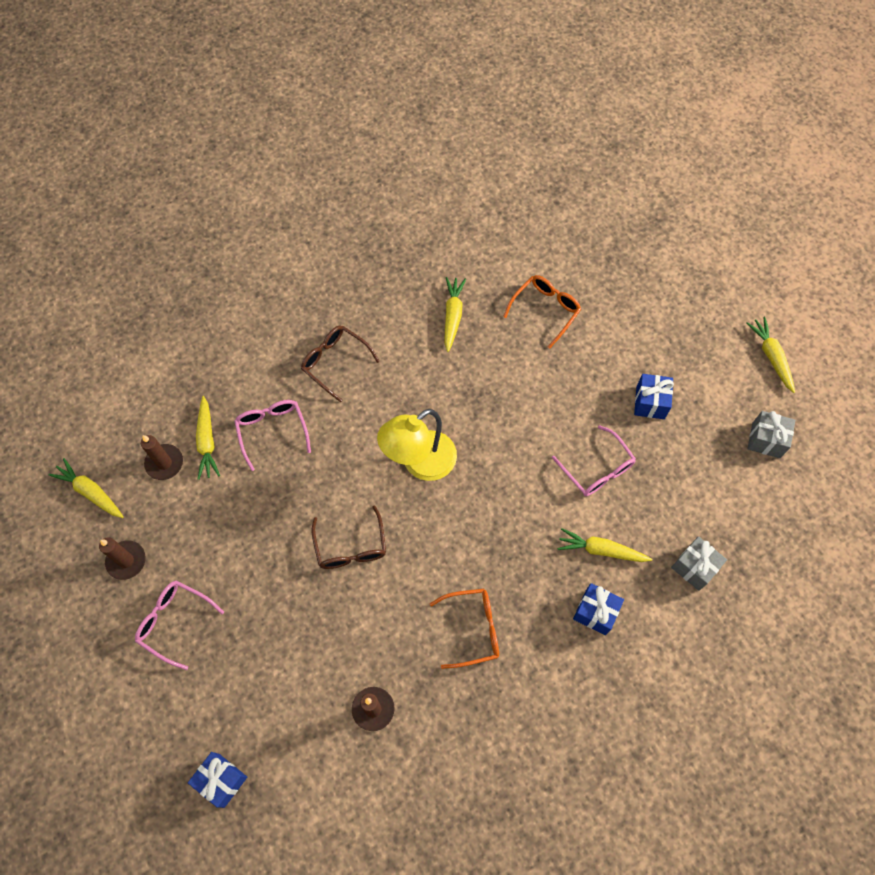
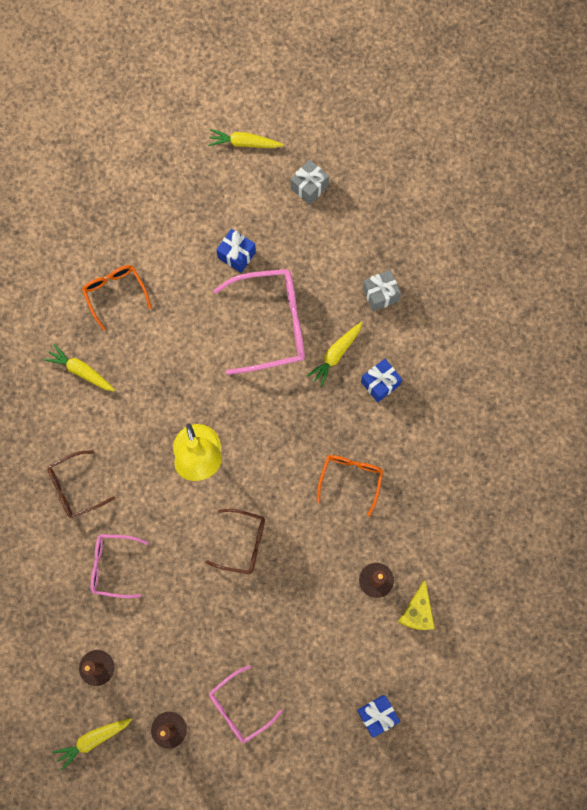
camera: 65 degrees left, 10 degrees up
yellow carrot [196,396,220,480] -> none
pink glasses [552,425,636,496] -> pink glasses [213,269,305,375], size x1.69
none -> yellow cheese [398,580,435,630]

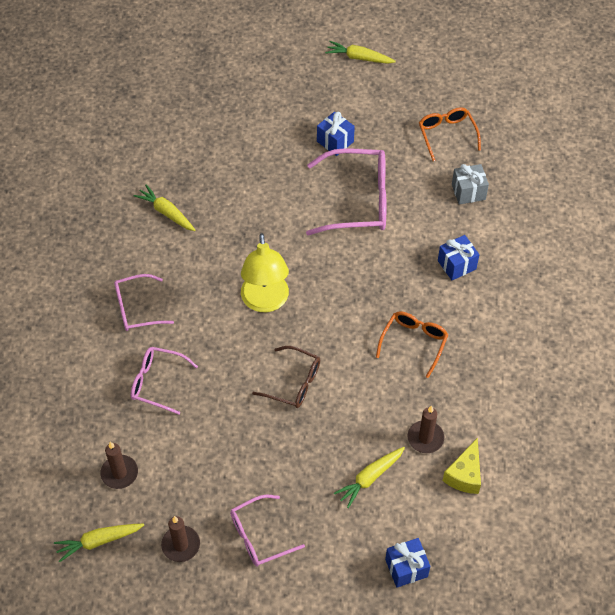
camera: 10 degrees right, 20 degrees down
brown glasses [48,450,115,518] -> pink glasses [114,274,174,331]
orange glasses [82,265,152,331] -> orange glasses moved to [419,107,481,161]
grey gift [291,159,329,205] -> none
yellow carrot [307,322,363,387] -> yellow carrot moved to [334,447,405,508]

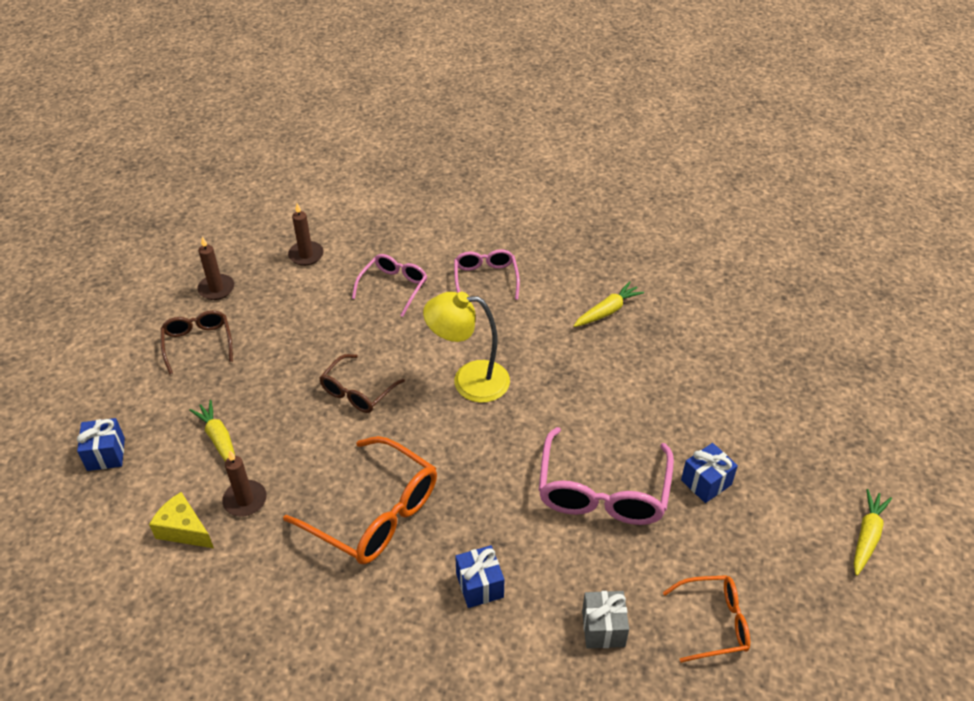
camera: 100 degrees right, 10 degrees down
yellow carrot [54,524,144,562] -> none
pink glasses [230,495,305,566] -> brown glasses [161,310,233,374]
orange glasses [376,311,448,378] -> orange glasses [283,436,437,564], size x1.69

